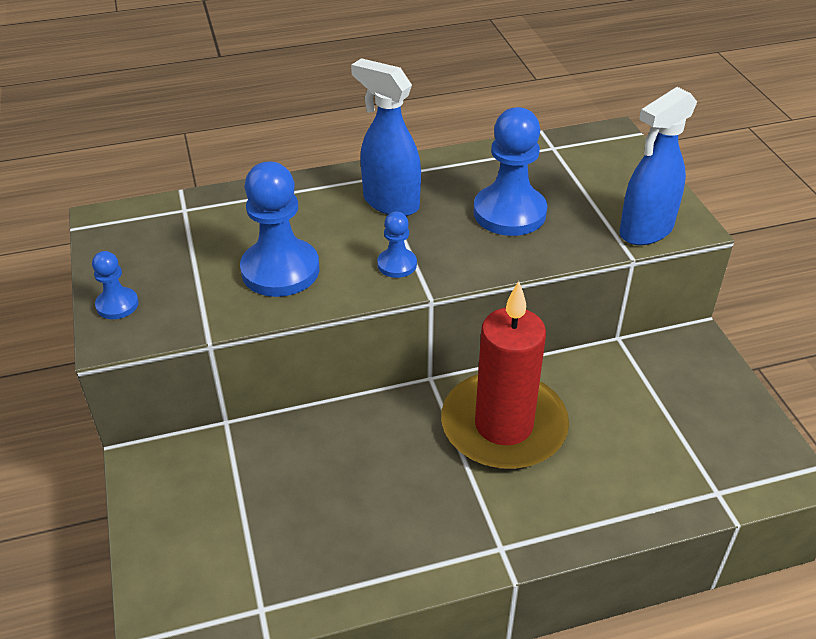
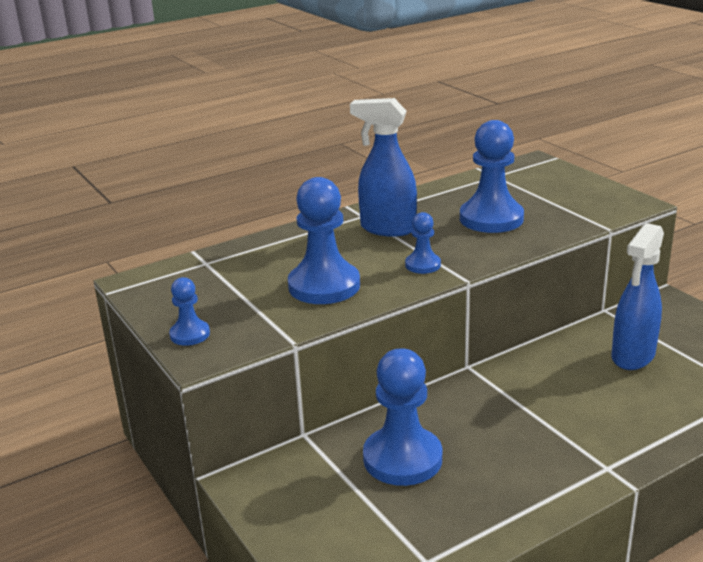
camera: 15 degrees left, 15 degrees down
red candle [441,281,569,470] -> none
blue spray bottle [619,87,697,245] -> blue spray bottle moved to [612,223,664,370]
none -> blue pawn [363,348,442,486]

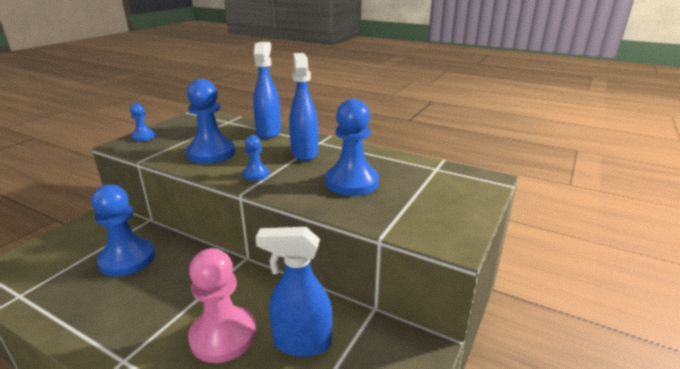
camera: 60 degrees right, 0 degrees up
none -> pink pawn [188,248,256,363]
none -> blue spray bottle [253,42,281,139]

